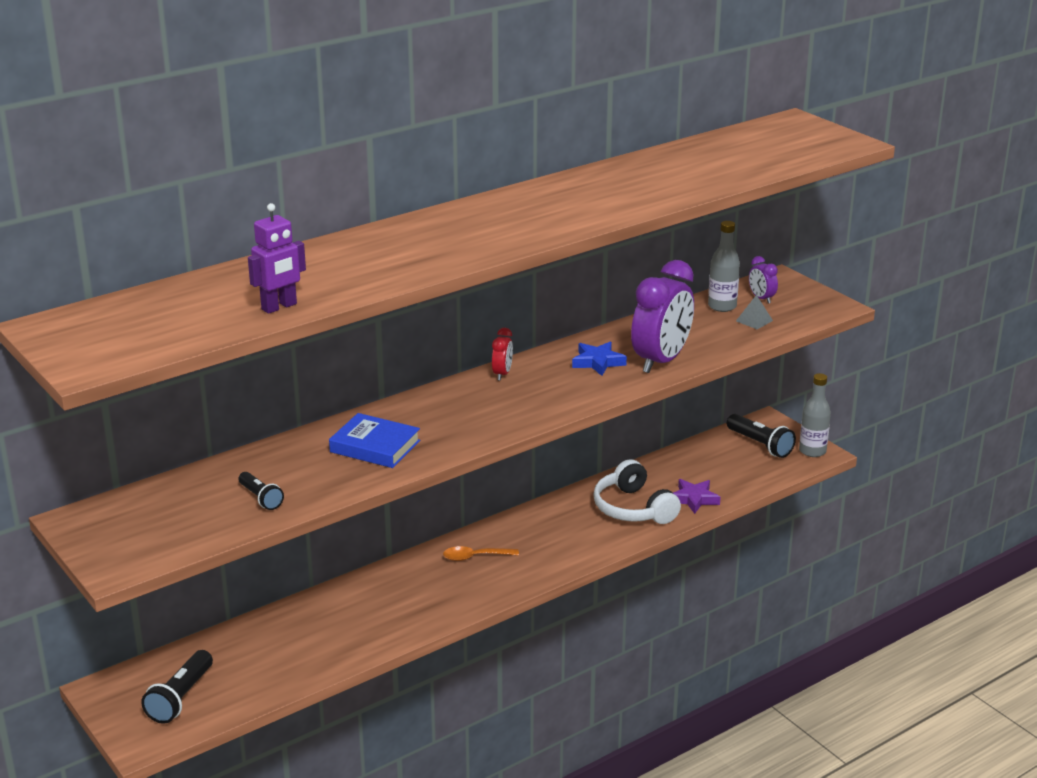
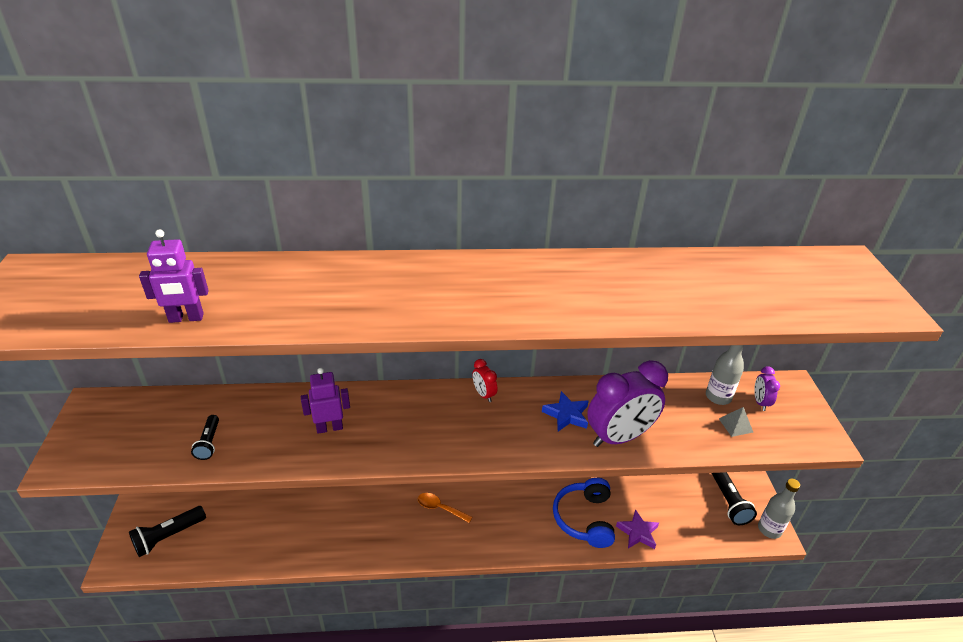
camera: 30 degrees right, 10 degrees up
blue book [329,413,420,468] -> purple robot [301,368,350,434]
red clock [492,328,513,381] -> red clock turned 105 degrees clockwise [472,359,497,402]
white headphones [593,459,681,524] -> blue headphones [553,478,615,548]

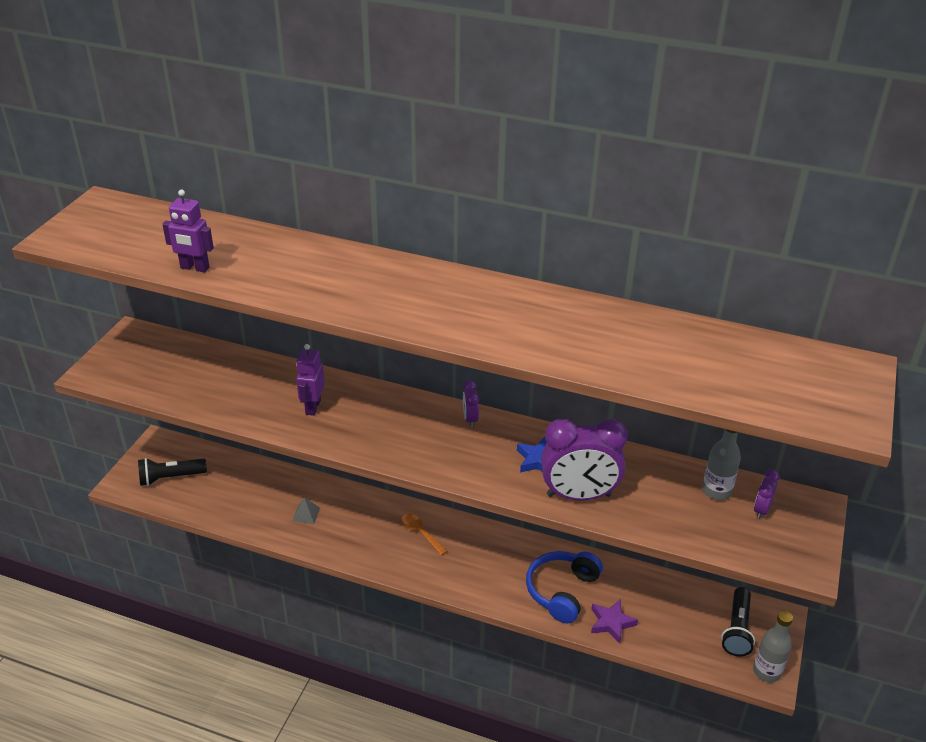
camera: 25 degrees right, 0 degrees up
black flashlight [191,415,219,460] -> none
purple robot [301,368,350,434] -> purple robot turned 90 degrees counterclockwise [296,344,325,416]
red clock [472,359,497,402] -> purple clock [463,380,479,427]
grey pyramid [719,407,753,437] -> grey pyramid moved to [293,497,320,524]

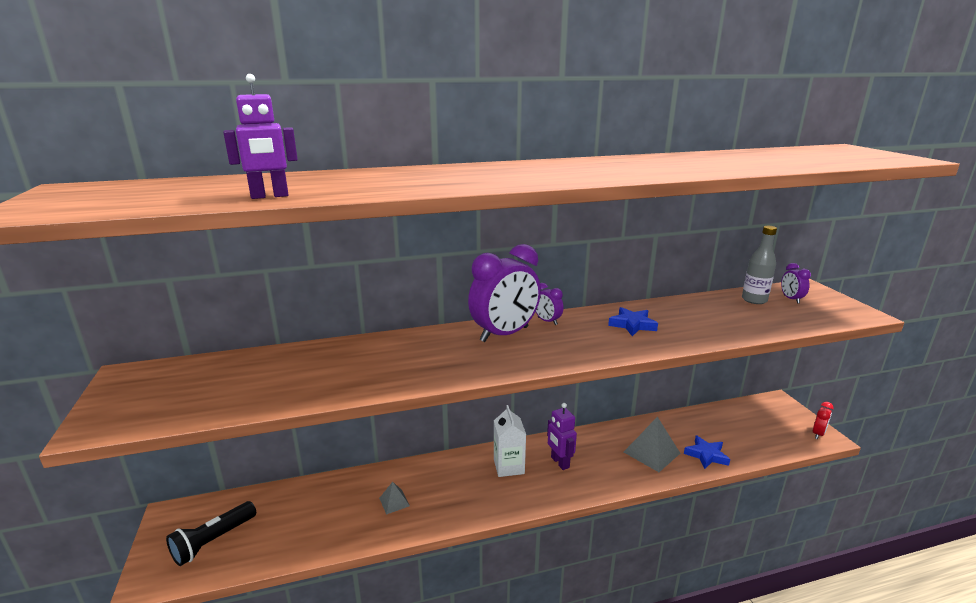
camera: 35 degrees left, 15 degrees down
purple robot [296,344,325,416] -> purple robot moved to [547,403,577,470]
orange spoon [401,514,447,555] -> white carton [494,405,526,477]
blue headphones [526,551,603,623] -> grey pyramid [624,417,680,472]
purple clock [541,419,628,501] -> purple clock moved to [468,244,541,342]
purple star [591,600,638,644] -> blue star [684,435,730,469]
black flashlight [721,587,755,656] -> none
grey bottle [753,611,793,682] -> red clock [813,402,834,439]

